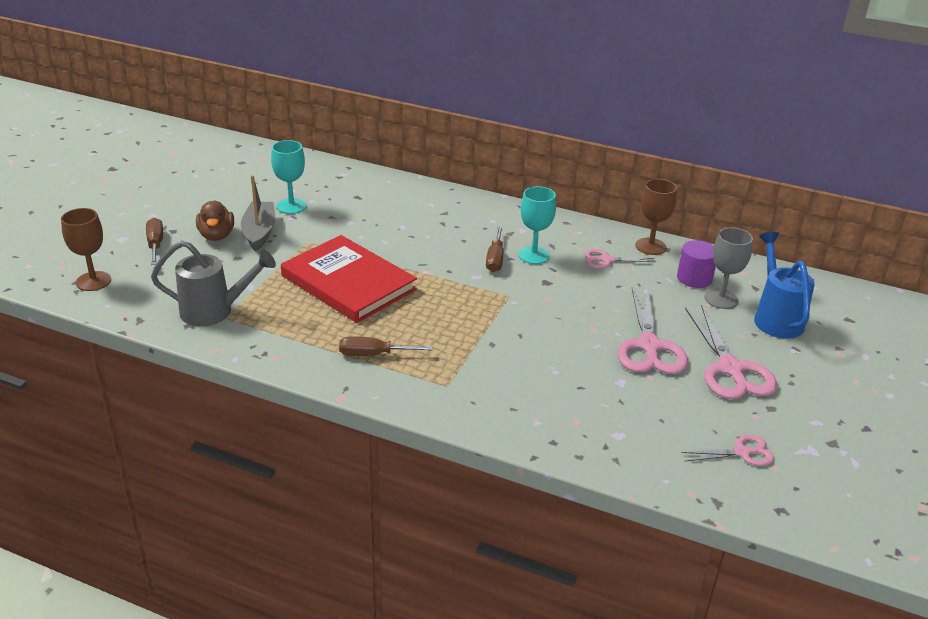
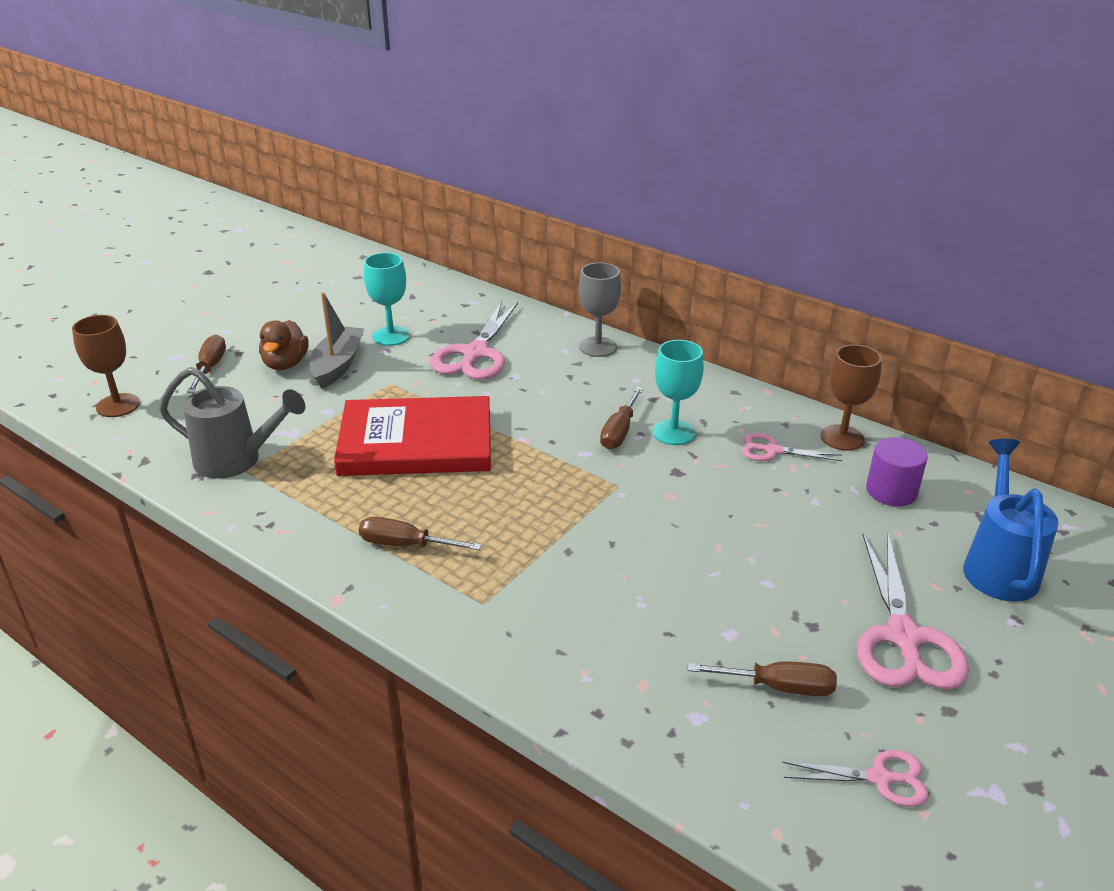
camera: 15 degrees right, 0 degrees up
red book [281,235,417,323] -> red book turned 60 degrees counterclockwise [334,396,491,476]
pink scissors [617,287,688,374] -> pink scissors moved to [430,302,518,380]
grey goblet [704,227,753,309] -> grey goblet moved to [579,262,621,357]
none -> brown screwdriver [688,661,837,696]

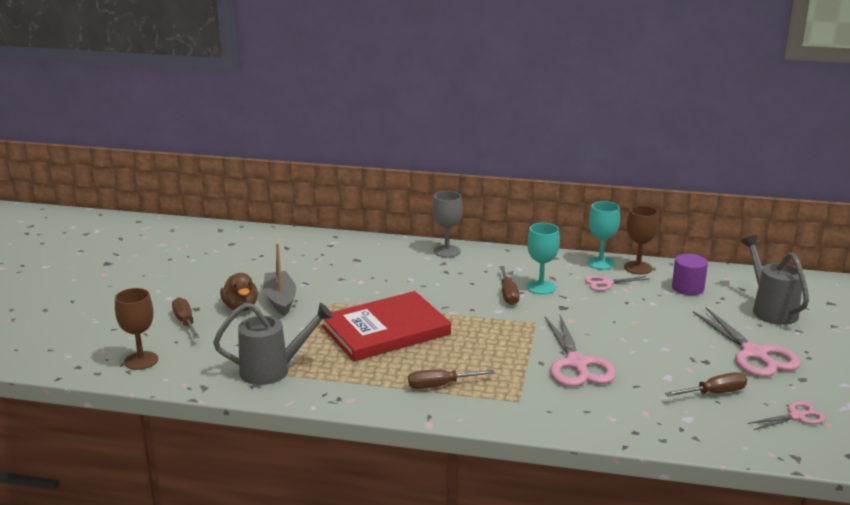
camera: 25 degrees left, 10 degrees down
turquoise goblet [364,253,410,346] -> turquoise goblet moved to [587,201,620,270]
pink scissors [430,302,518,380] -> pink scissors moved to [545,315,616,387]
blue watering can [963,439,1058,601] -> grey watering can [741,235,809,325]

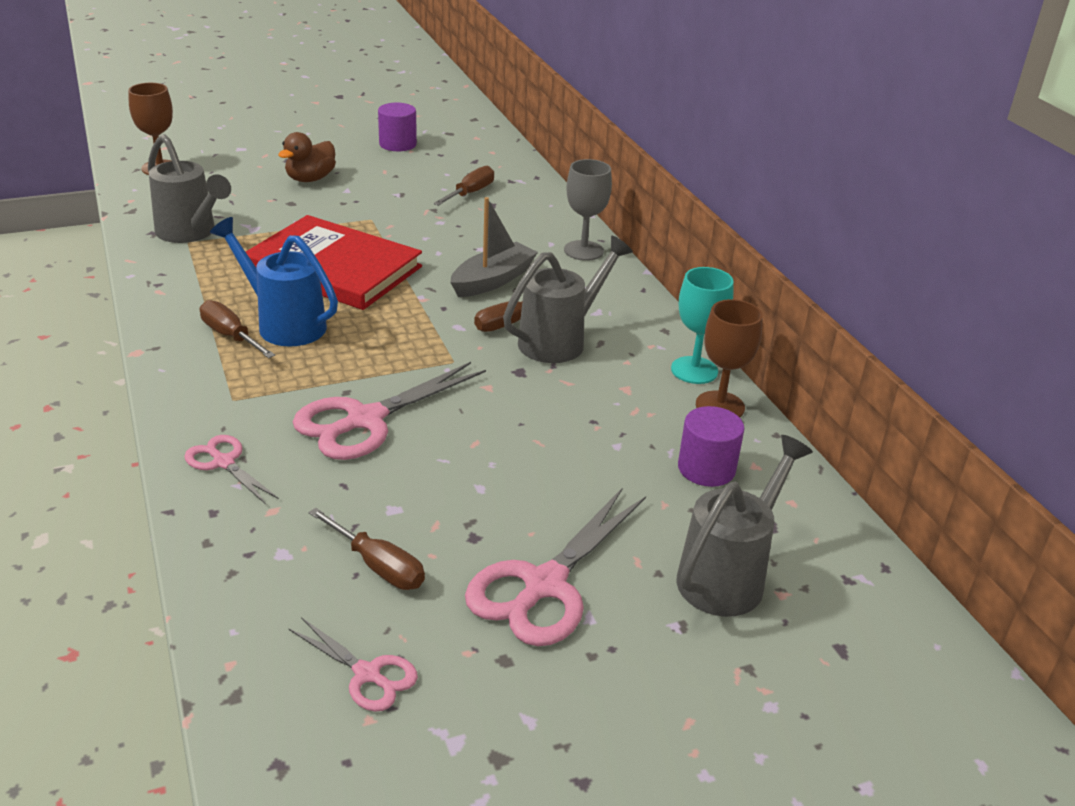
camera: 55 degrees right, 10 degrees up
brown screwdriver [172,297,199,339] -> brown screwdriver moved to [433,166,494,206]
grey boat [263,243,296,316] -> grey boat moved to [450,197,538,297]
turquoise goblet [527,223,560,295] -> grey watering can [503,236,633,363]
pink scissors [585,275,650,291] -> pink scissors moved to [184,435,279,504]
none -> blue watering can [210,217,338,347]
none -> purple cylinder [378,103,417,151]

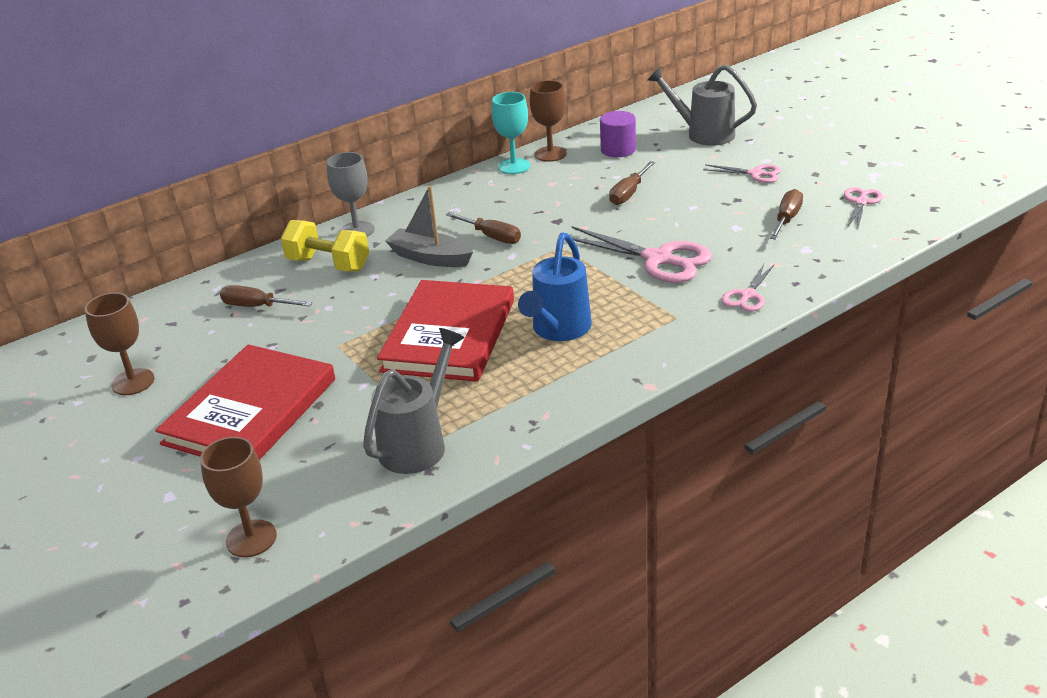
camera: 100 degrees left, 0 degrees up
brown screwdriver [200,300,275,358] -> brown screwdriver moved to [609,161,655,205]
brown duck [278,132,336,182] -> red book [156,344,335,460]
purple cylinder [378,103,417,151] -> brown goblet [85,293,155,395]
pink scissors [465,488,646,646] -> pink scissors [703,164,781,183], size x0.54
grey watering can [503,236,633,363] -> none
none -> yellow dumbbell [281,220,369,271]

